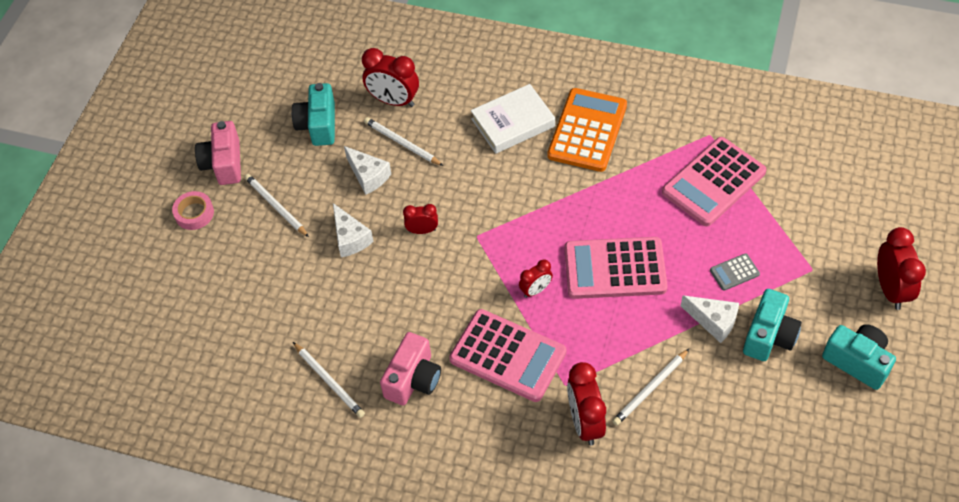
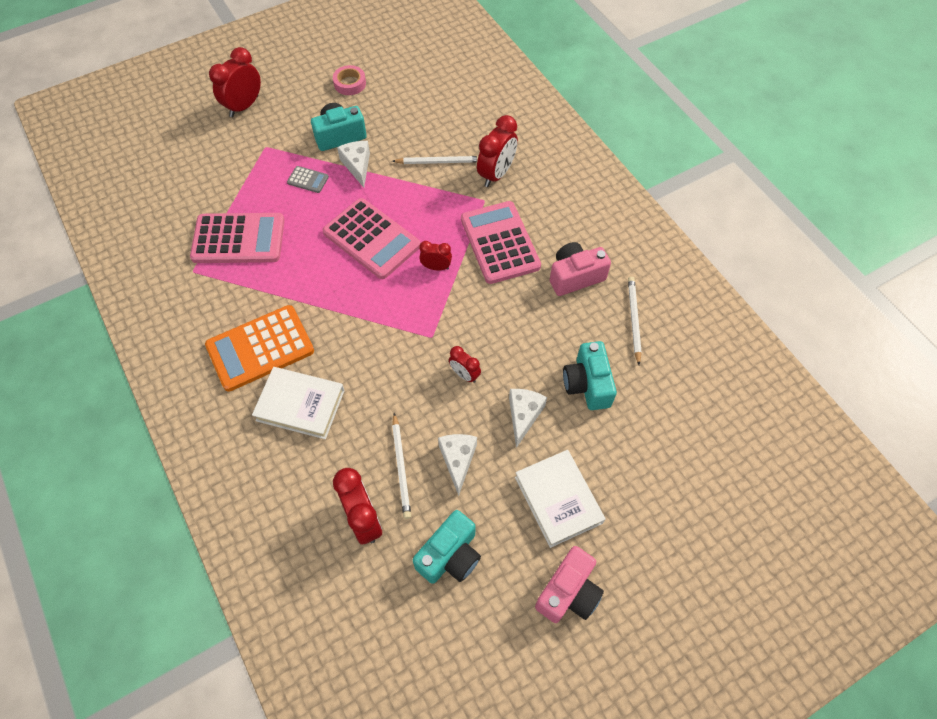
camera: 140 degrees left, 5 degrees up
pink tape [172,191,214,230] -> pink tape moved to [333,65,366,95]
white pencil [244,174,309,237] -> white book [515,450,605,548]
turquoise camera [822,324,896,390] -> turquoise camera moved to [563,341,617,410]

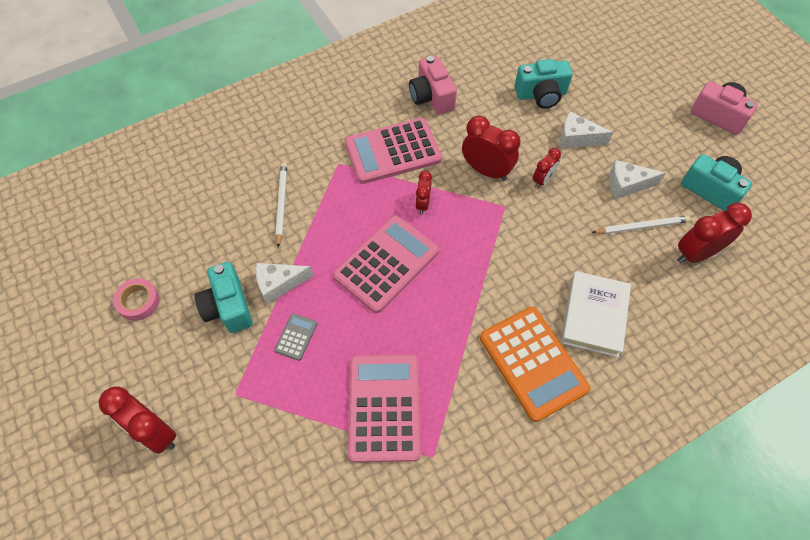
camera: 90 degrees left, 0 degrees up
red clock [477,115,518,187] -> red clock moved to [462,116,520,181]
white book [515,450,605,548] -> none
white pencil [628,277,642,365] -> none

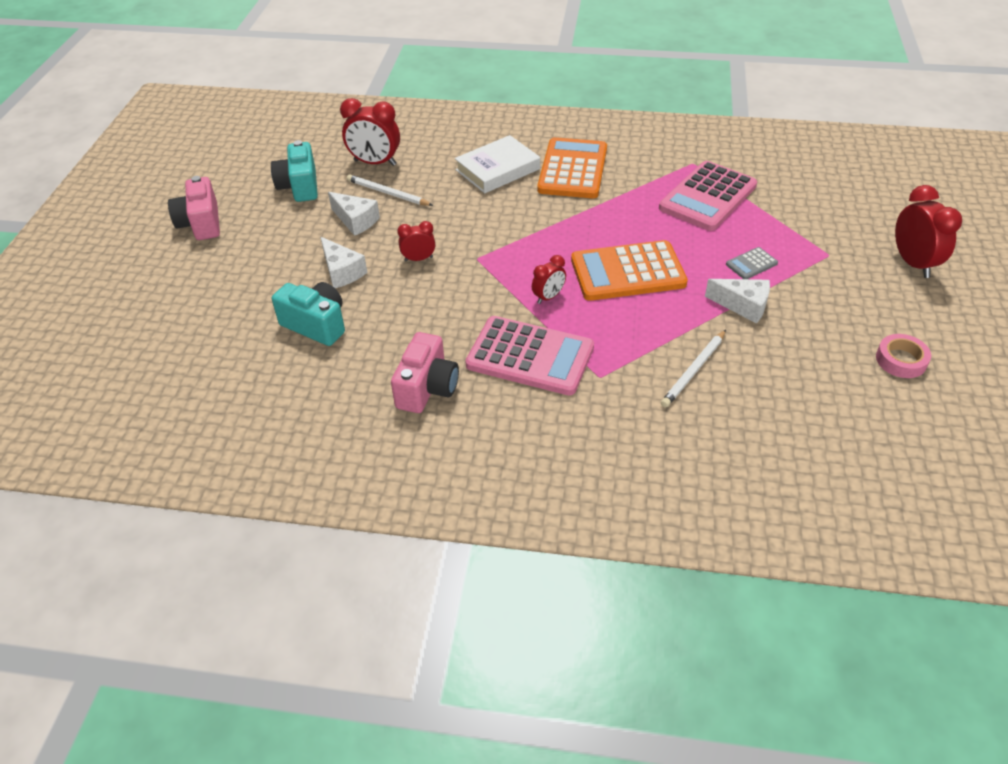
camera: 140 degrees left, 15 degrees down
turquoise camera [194,262,252,333] -> none
pink calculator [333,215,439,313] -> orange calculator [571,240,688,301]
red clock [462,116,520,181] -> none

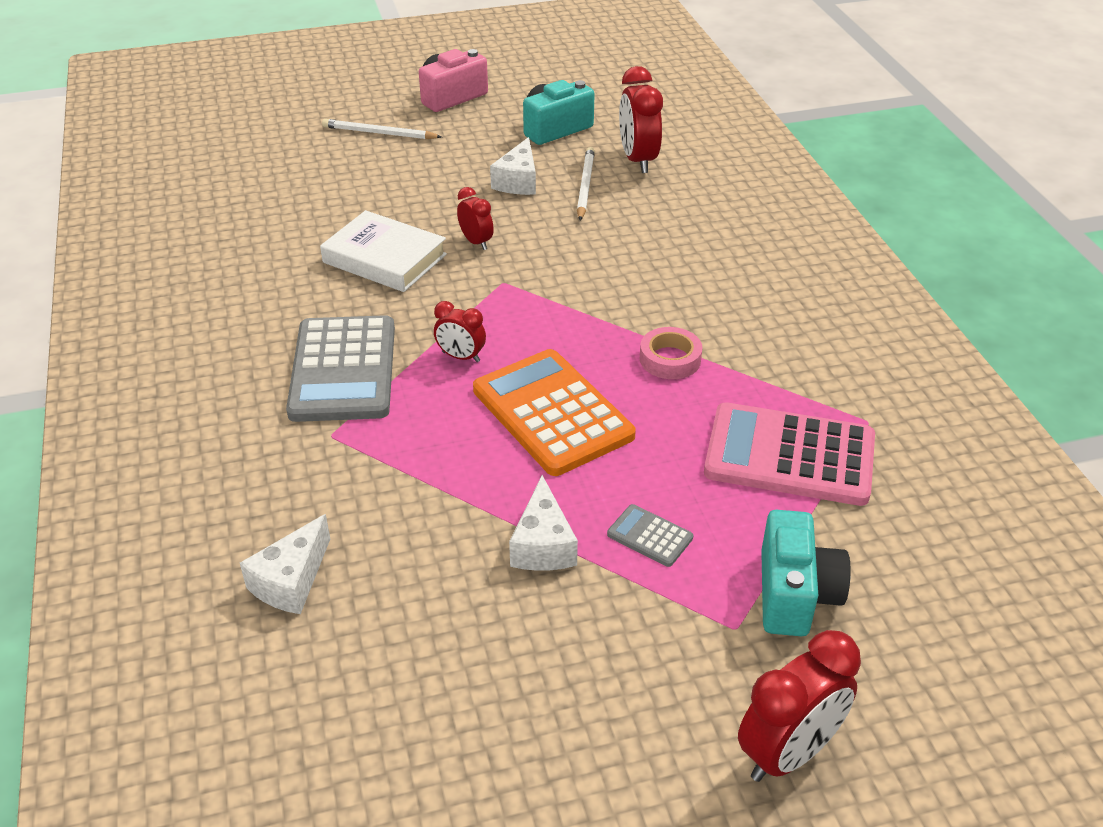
camera: 65 degrees right, 5 degrees down
turquoise camera [272,282,345,346] -> turquoise camera moved to [761,510,851,636]
white cheese [320,237,367,288] -> white cheese moved to [240,514,330,614]
pink camera [391,332,459,413] -> none
white book [455,135,540,193] -> white book moved to [320,210,447,292]
pink calculator [465,316,594,396] -> grey calculator [286,315,395,422]
orange calculator [537,137,607,198] -> none
white pencil [661,330,726,408] -> white pencil moved to [322,119,442,139]
pink tape [876,334,931,378] -> pink tape moved to [640,327,703,379]

